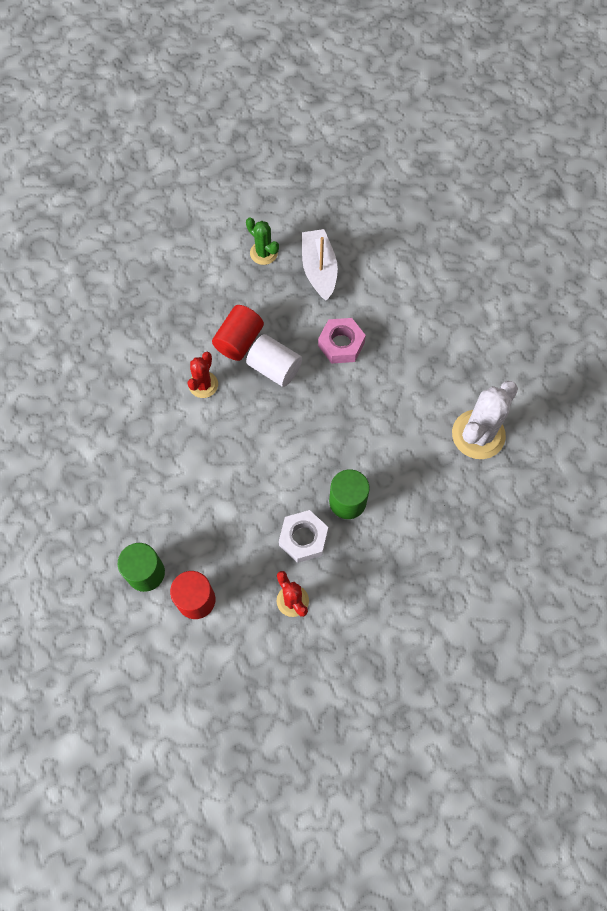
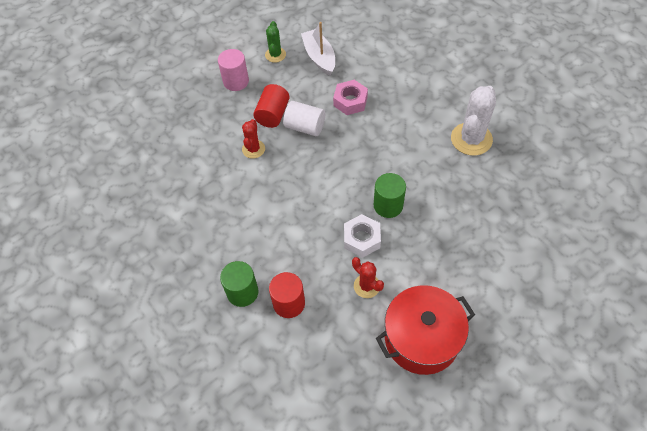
camera: 10 degrees left, 10 degrees down
green cactus [246,217,279,265] -> green cactus turned 60 degrees clockwise [265,21,286,63]
none -> pink cylinder [218,49,249,91]
none -> red pot [376,285,475,375]

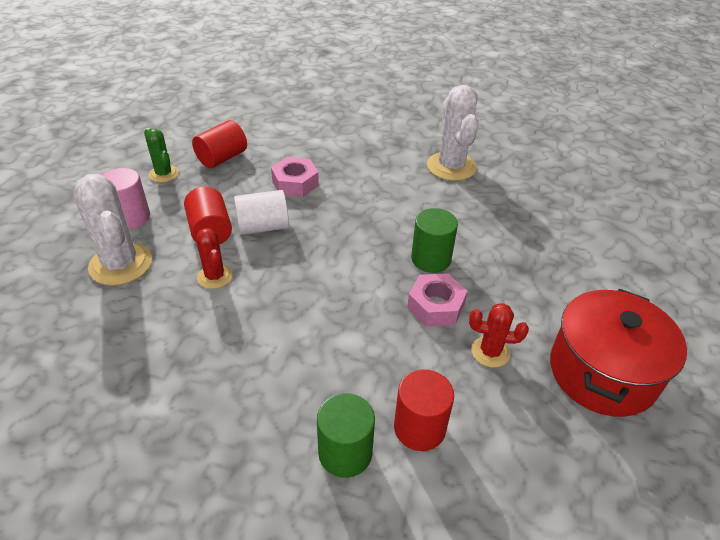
camera: 40 degrees left, 15 degrees down
white boat [301,22,335,76] -> red cylinder [192,120,247,168]
white nut [344,214,381,258] -> pink nut [407,273,468,327]
none -> white cactus [74,174,152,286]

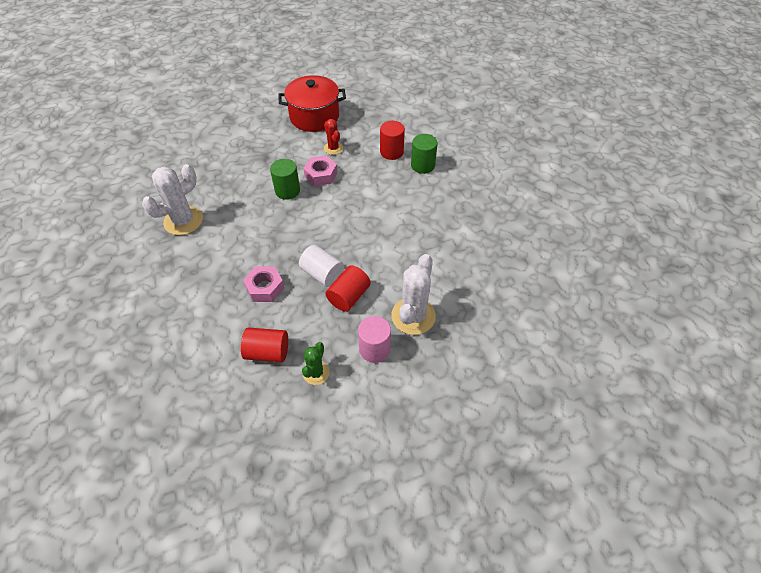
camera: 125 degrees left, 10 degrees up
red cactus [196,228,233,289] -> none

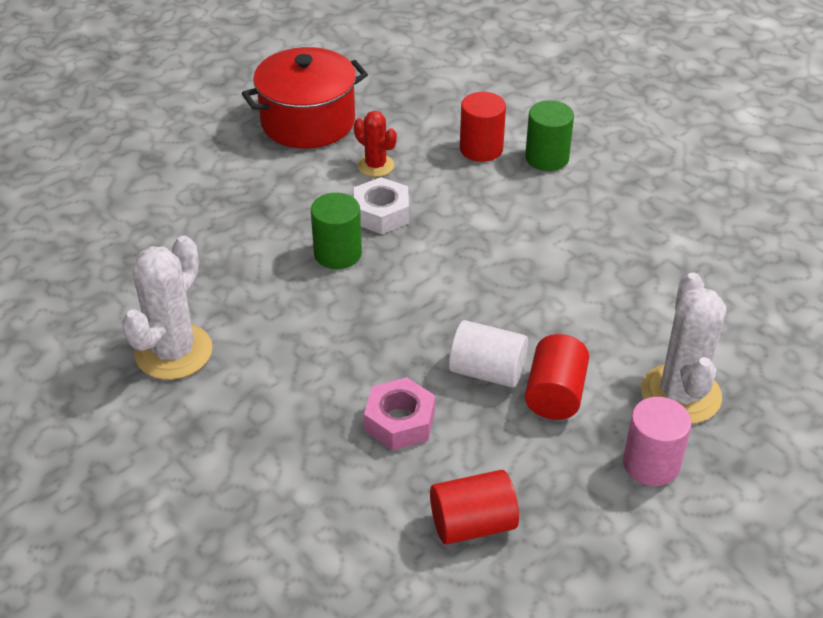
camera: 20 degrees left, 10 degrees down
green cactus [302,342,330,385] -> none
pink nut [304,156,338,186] -> white nut [354,177,409,234]

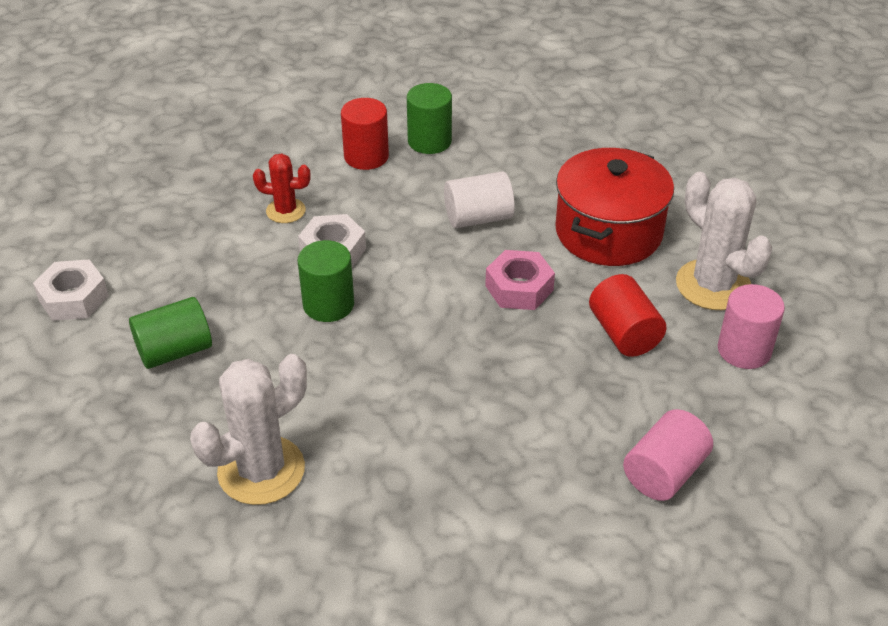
camera: 35 degrees left, 0 degrees up
white cactus [122,235,213,380] -> white cactus turned 60 degrees clockwise [190,354,307,505]
red pot [242,47,368,149] -> red pot moved to [555,148,674,266]
pink nut [364,377,435,450] -> pink nut moved to [485,250,555,310]
red cylinder [430,470,519,545] -> pink cylinder [623,409,713,501]
white cylinder [449,320,528,388] -> white cylinder moved to [444,171,515,228]
none -> white nut [33,259,109,321]
none -> green cylinder [129,297,212,369]

